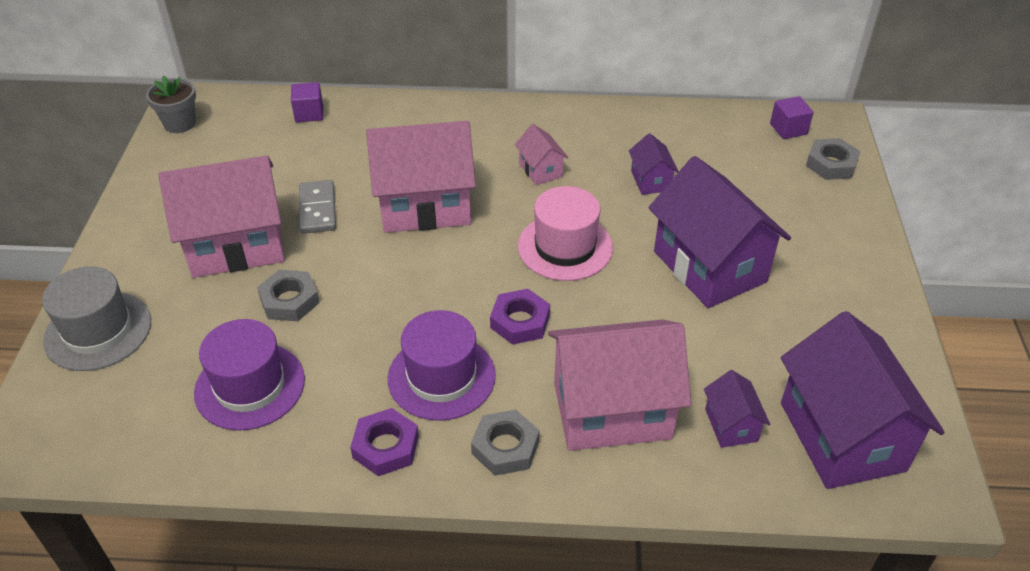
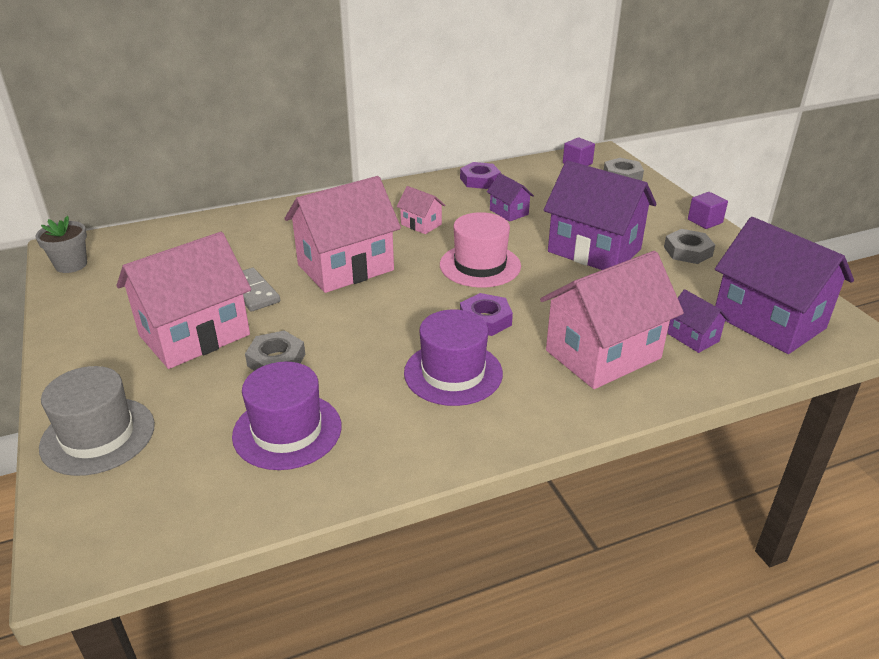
camera: 25 degrees left, 10 degrees down
purple cube [291,82,323,122] -> purple cube moved to [688,192,728,229]
purple nut [350,408,419,476] -> purple nut moved to [460,162,501,189]
grey nut [471,409,540,476] -> grey nut moved to [664,229,715,264]

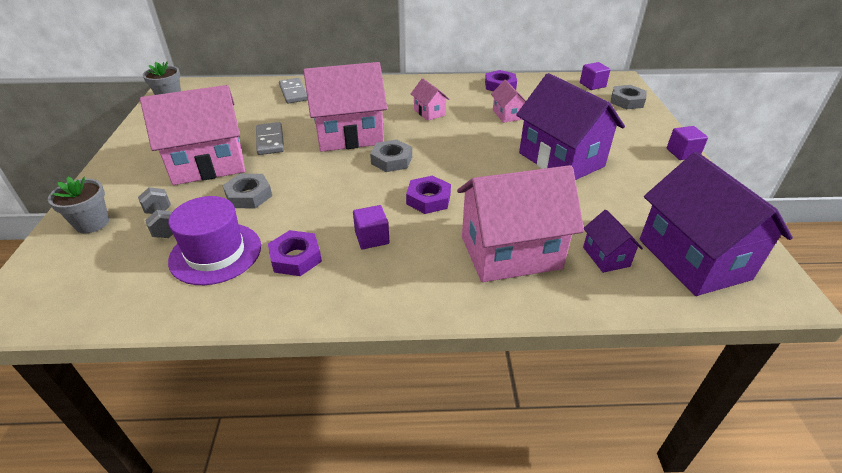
camera: 20 degrees right, 5 degrees up
grey hat [39,366,155,476] -> grey flower pot [48,177,109,233]
purple hat [404,309,503,406] -> purple cube [353,205,389,249]
pink hat [440,212,521,287] -> none
purple house [487,173,534,222] -> pink house [491,80,526,123]
grey nut [664,229,715,264] -> grey nut moved to [370,140,412,172]
none -> grey dumbbell [138,187,173,238]
none -> purple nut [268,230,322,276]
none -> grey domino [279,78,308,103]

